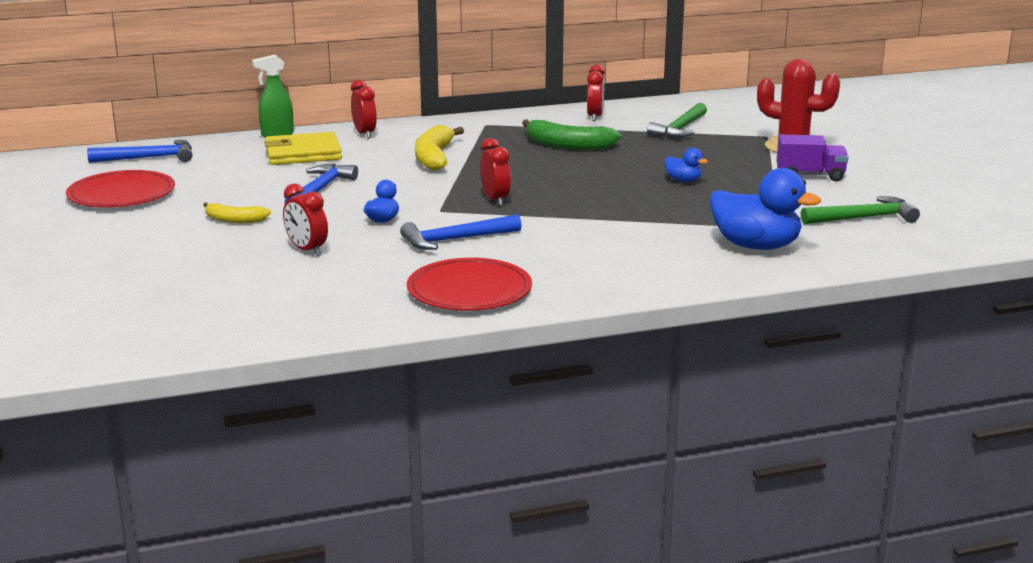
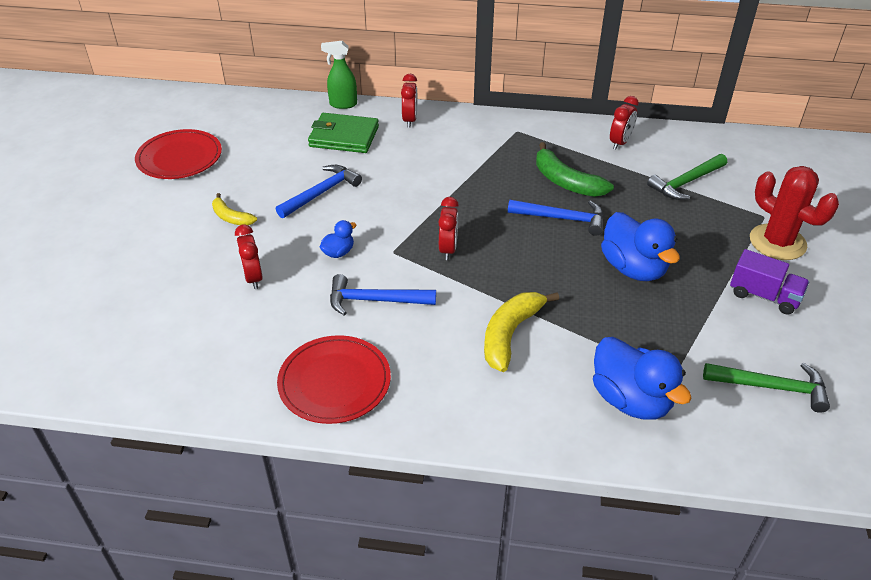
camera: 25 degrees right, 20 degrees up
blue hammer [87,140,192,163] -> blue hammer moved to [508,200,604,236]
yellow wallet [264,132,342,165] -> green wallet [308,113,379,153]
yellow banana [415,125,464,171] -> yellow banana moved to [484,292,559,372]
blue duck [665,148,708,182] -> blue duck [601,212,680,281], size x2.07

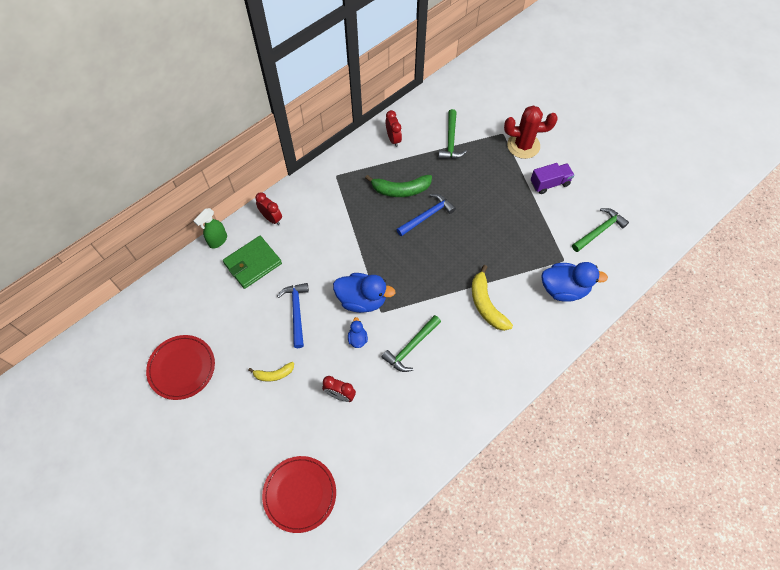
camera: 50 degrees left, 20 degrees up
red plate [277,335,391,424] -> red plate moved to [262,456,336,533]
blue hammer [330,274,436,315] -> green hammer [382,315,441,372]
red clock [438,197,459,260] -> none
blue duck [601,212,680,281] -> blue duck moved to [333,273,395,313]

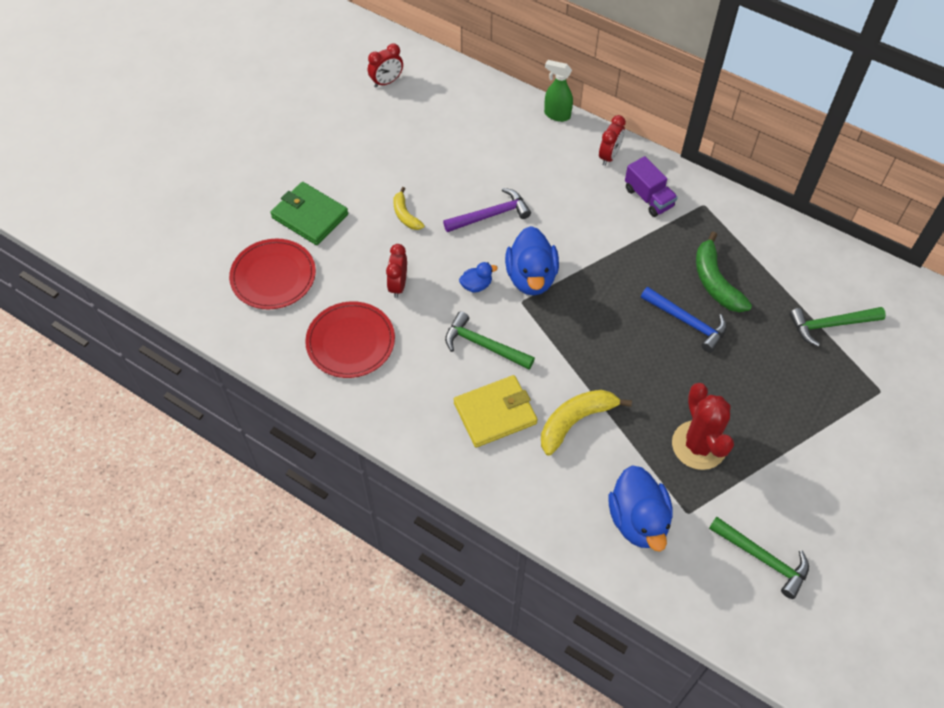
camera: 75 degrees right, 5 degrees down
red plate [146,335,215,400] -> red plate moved to [305,301,395,378]
green wallet [223,236,282,289] -> green wallet moved to [270,182,348,245]
blue hammer [277,283,309,348] -> purple hammer [443,188,531,232]
red clock [386,110,402,147] -> red clock moved to [368,44,403,88]
red cactus [504,105,558,159] -> red cactus moved to [672,383,734,470]
purple truck [531,163,574,194] -> purple truck moved to [625,156,678,217]
none -> yellow wallet [454,375,538,448]

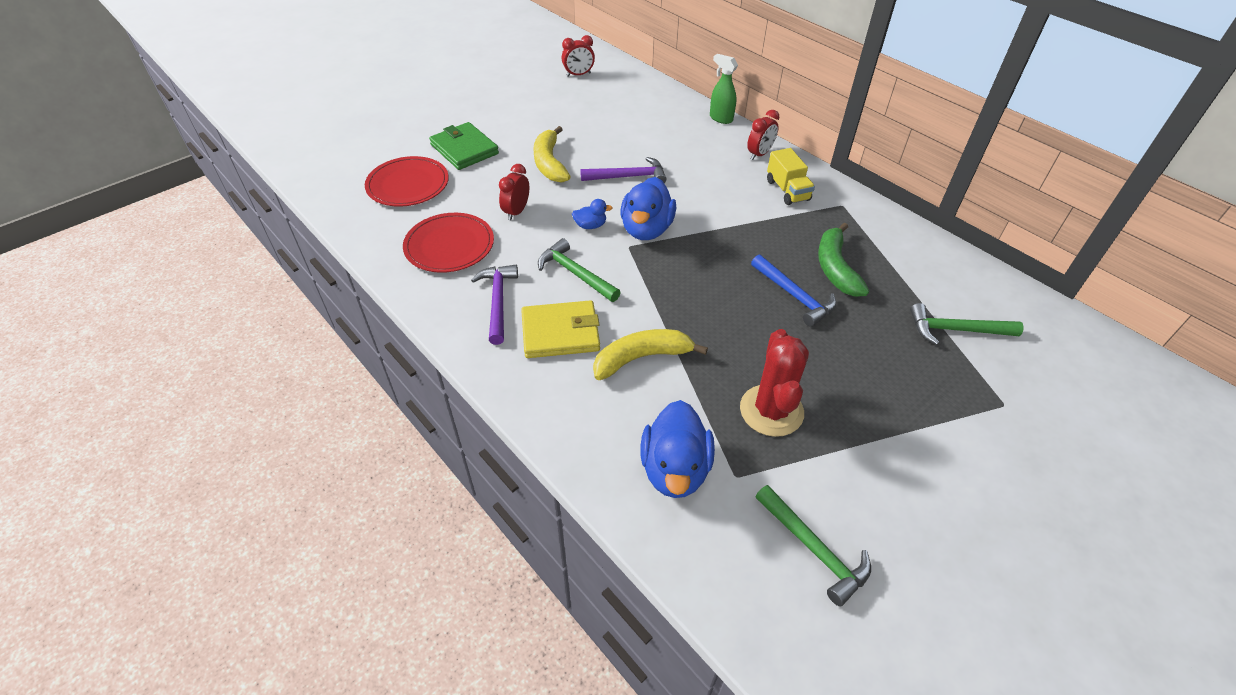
camera: 15 degrees right, 10 degrees down
yellow banana [393,187,425,230] -> yellow banana [533,126,571,183], size x1.68
purple truck [625,156,678,217] -> yellow truck [767,148,815,205]
none -> purple hammer [471,265,518,345]

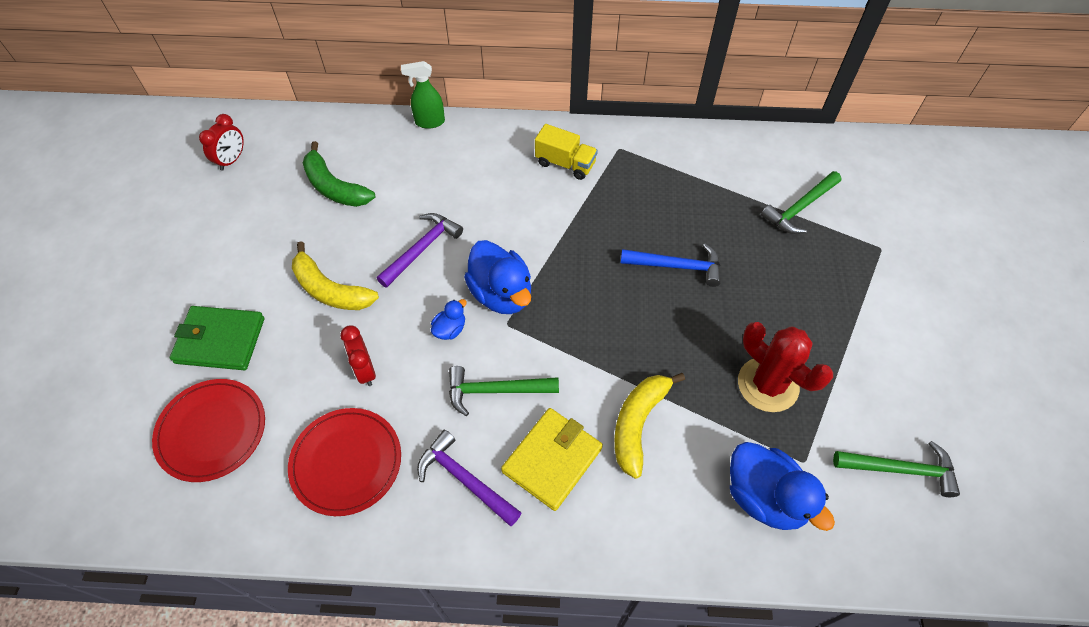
camera: 45 degrees left, 10 degrees up
red clock [747,110,779,160] -> none
green banana [818,223,869,297] -> green banana moved to [303,141,375,207]

